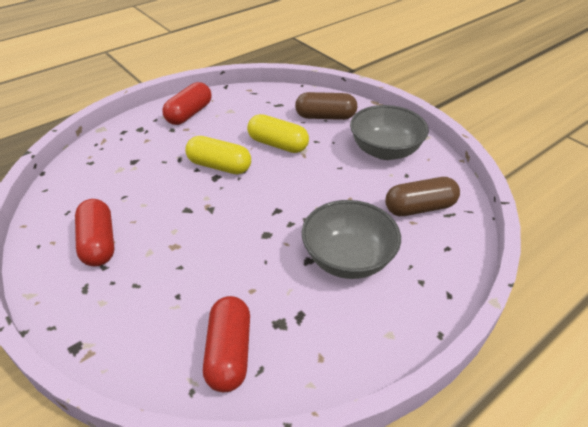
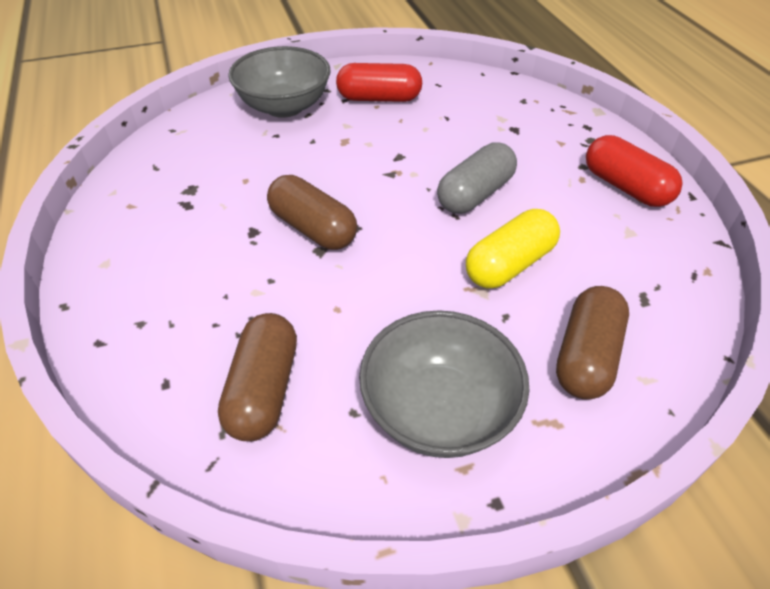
camera: 110 degrees right, 5 degrees up
yellow capsule [185,136,251,174] -> grey capsule [437,142,517,214]
red capsule [203,296,250,392] -> none
grey bowl [302,200,401,279] -> grey bowl moved to [228,46,330,118]
none -> brown capsule [267,175,357,250]

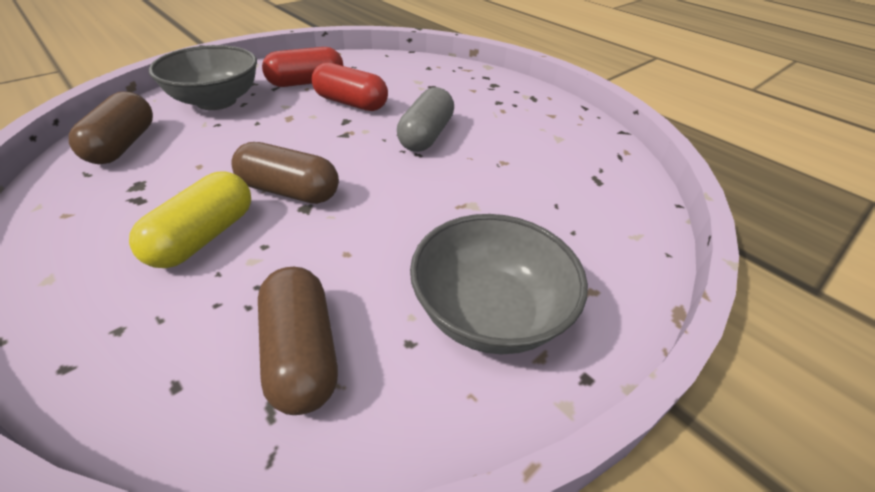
camera: 25 degrees left, 5 degrees down
yellow capsule [466,209,560,289] -> yellow capsule moved to [129,171,251,268]
brown capsule [556,286,629,400] -> brown capsule moved to [69,91,153,164]
red capsule [586,135,683,207] -> red capsule moved to [311,62,388,111]

